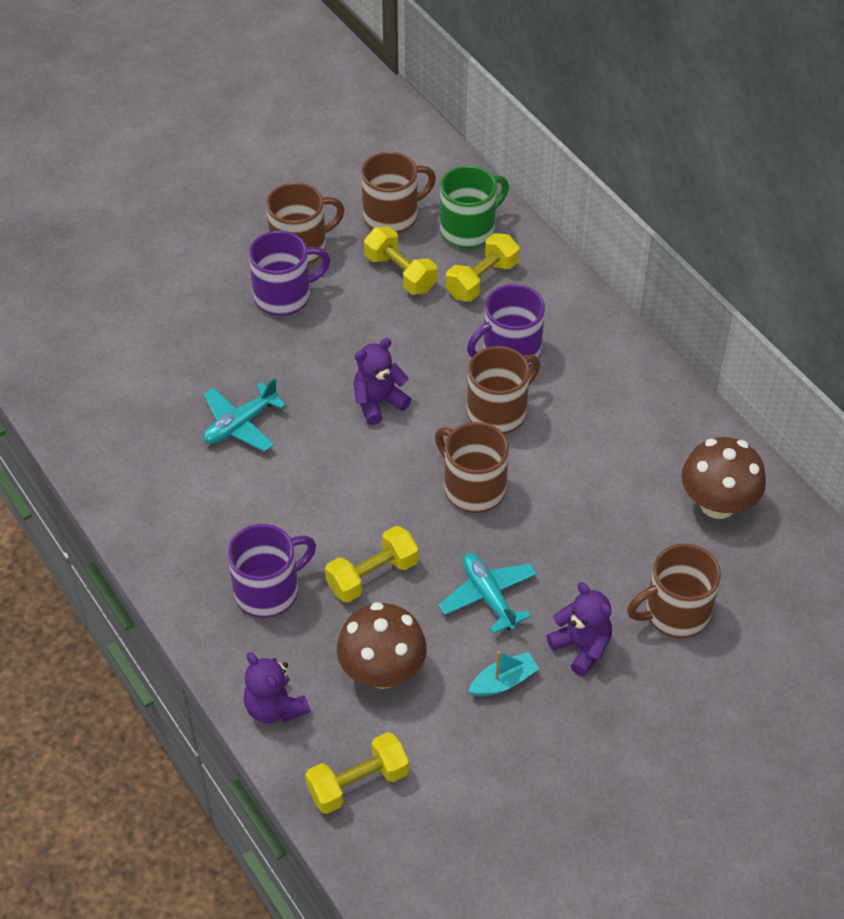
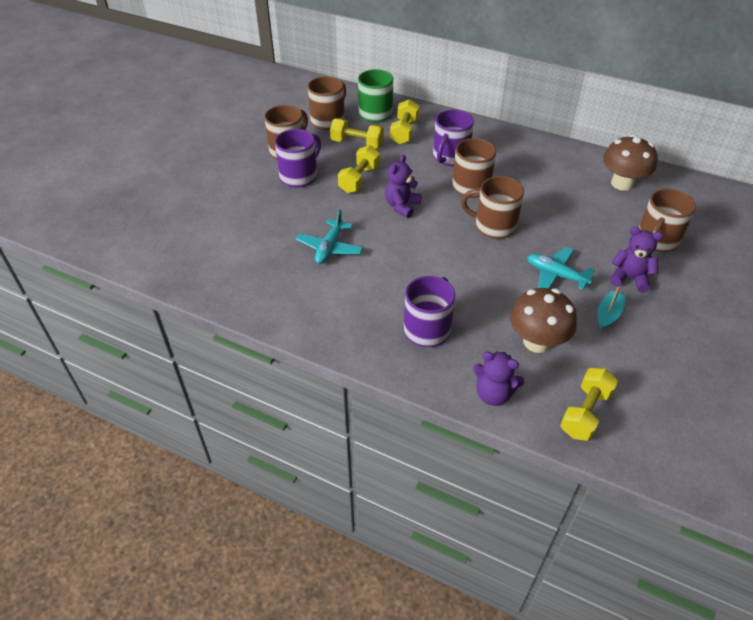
camera: 30 degrees left, 5 degrees down
yellow dumbbell [325,526,419,603] -> yellow dumbbell moved to [338,145,380,193]

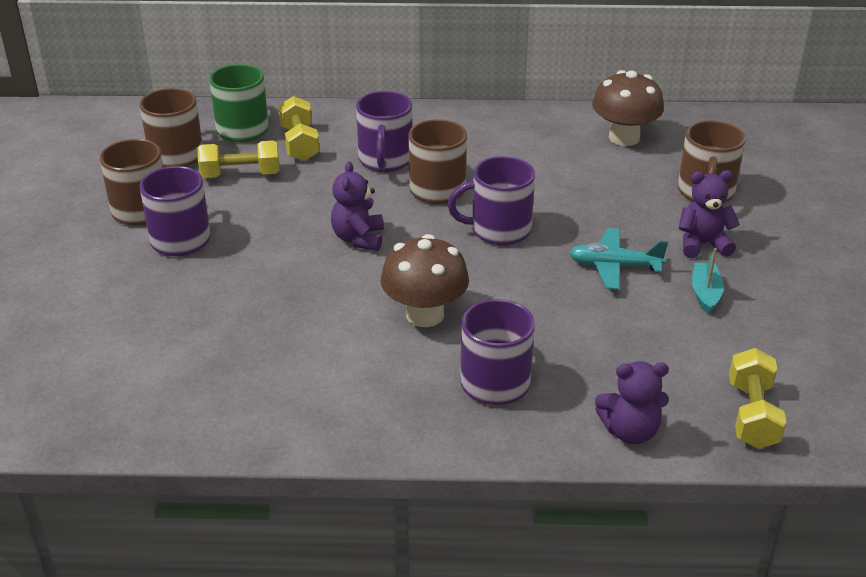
camera: 25 degrees left, 10 degrees down
turquoise plane [296,209,363,264] -> none
yellow dumbbell [338,145,380,193] -> none
brown mug [461,176,524,239] -> purple mug [448,156,535,245]
brown mushroom [510,288,577,353] -> brown mushroom moved to [381,234,469,327]

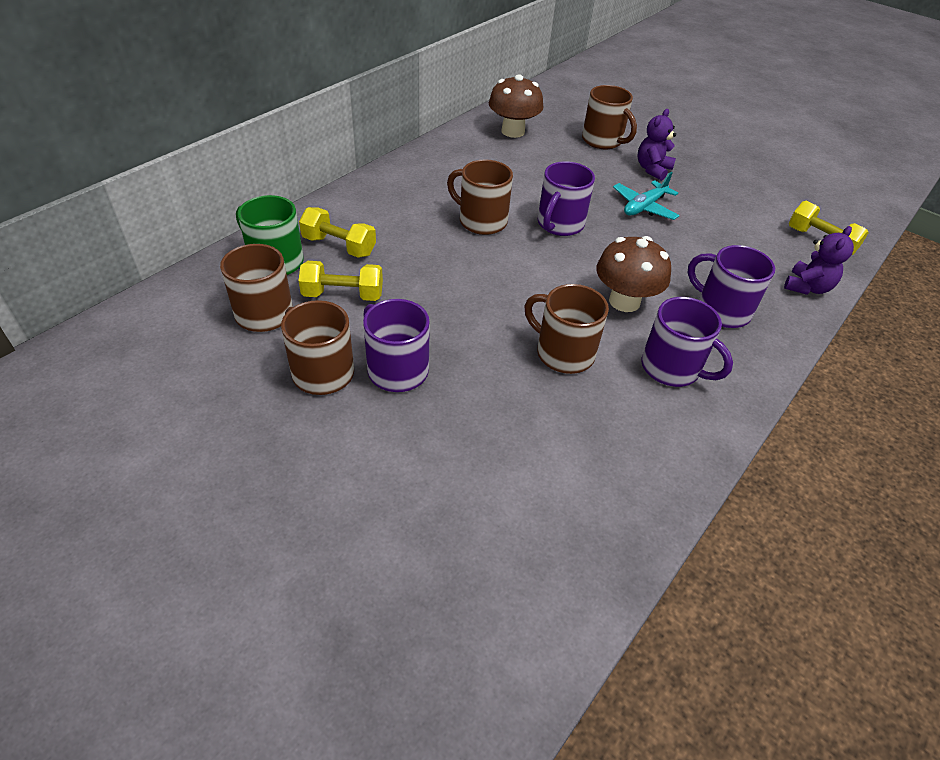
camera: 55 degrees left, 10 degrees up
yellow dumbbell [198,140,280,178] -> yellow dumbbell turned 60 degrees clockwise [299,261,383,301]
purple teddy bear [331,161,384,251] -> none
purple mug [356,91,412,172] -> purple mug moved to [641,297,733,387]
turquoise boat [692,248,724,314] -> none
none -> brown mug [524,284,609,374]

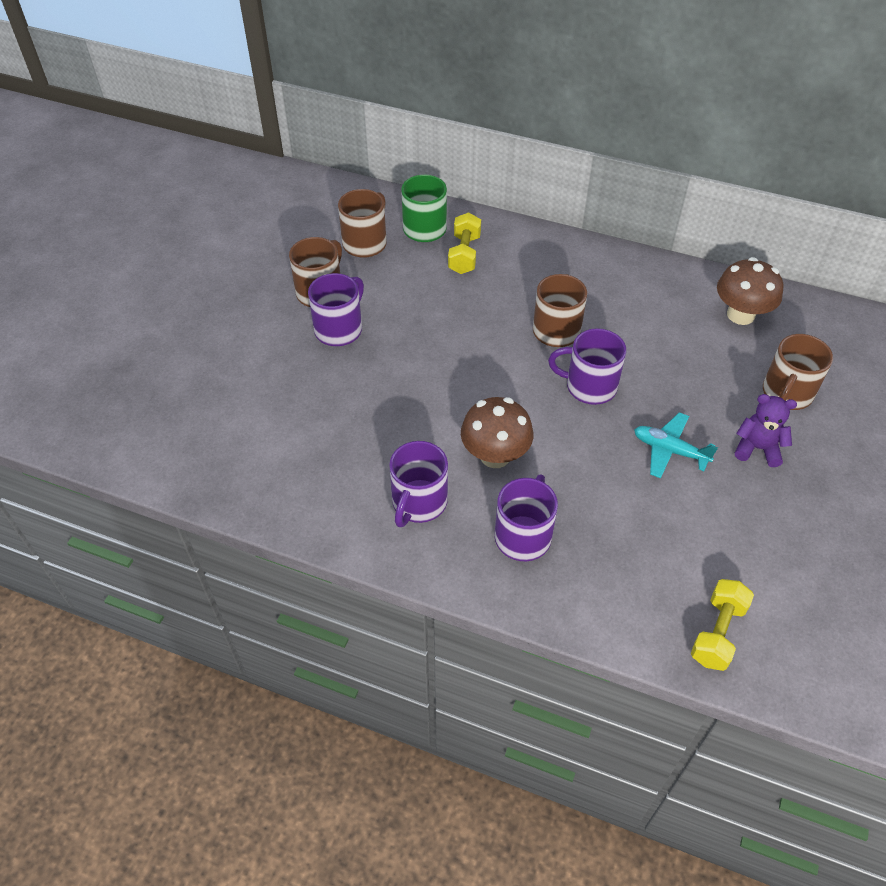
camera: 75 degrees right, 5 degrees up
yellow dumbbell [299,261,383,301] -> none
brown mug [524,284,609,374] -> none
purple teddy bear [784,226,854,295] -> none

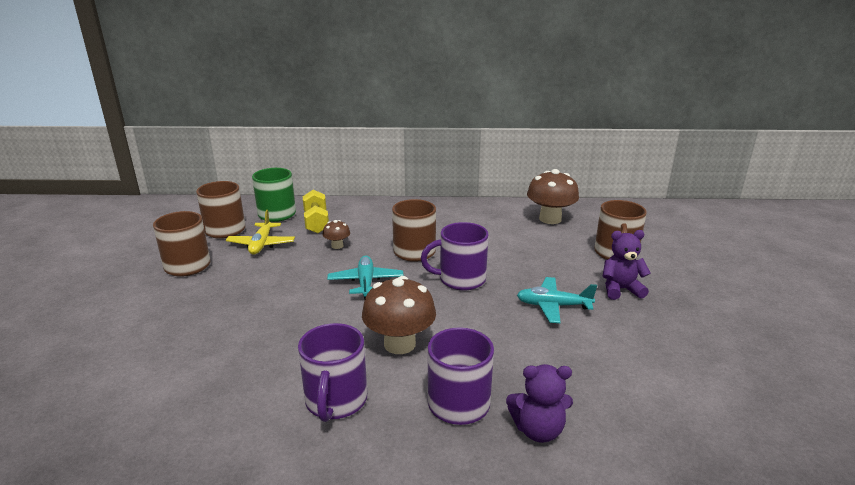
camera: 20 degrees left, 25 degrees down
purple mug [308,273,364,346] -> none
yellow dumbbell [691,579,754,671] -> none
none -> yellow plane [226,210,295,255]
none -> brown mushroom [323,220,350,249]
none -> turquoise plane [327,255,404,300]
none -> purple teddy bear [506,364,573,443]

